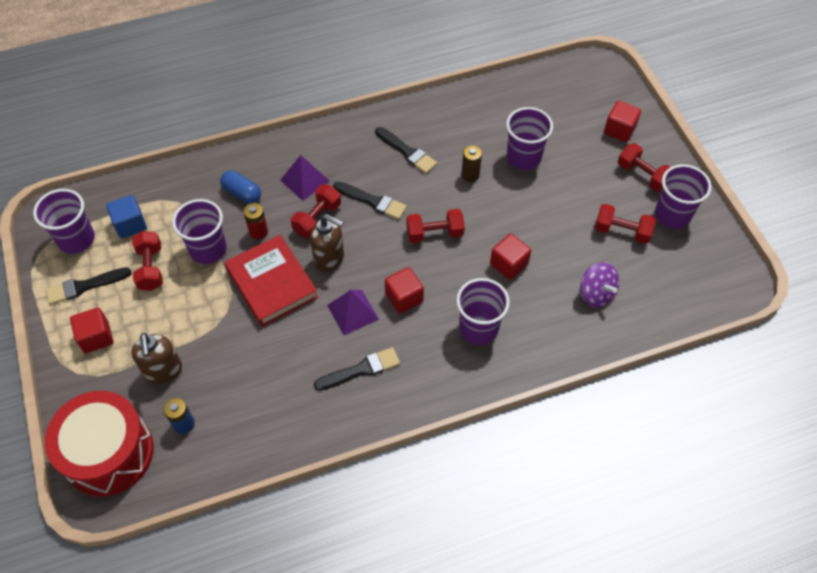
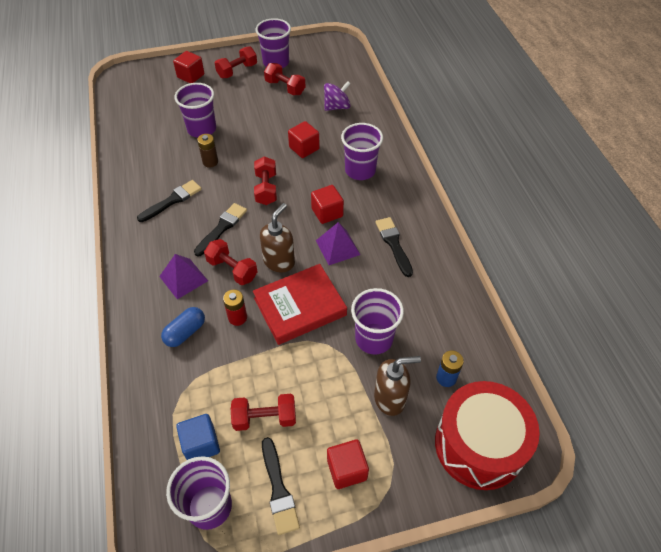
camera: 85 degrees left, 5 degrees down
purple cup [172,199,227,264] -> purple cup moved to [351,288,404,354]
red dumbbell [595,204,656,244] -> red dumbbell turned 75 degrees counterclockwise [264,63,305,95]

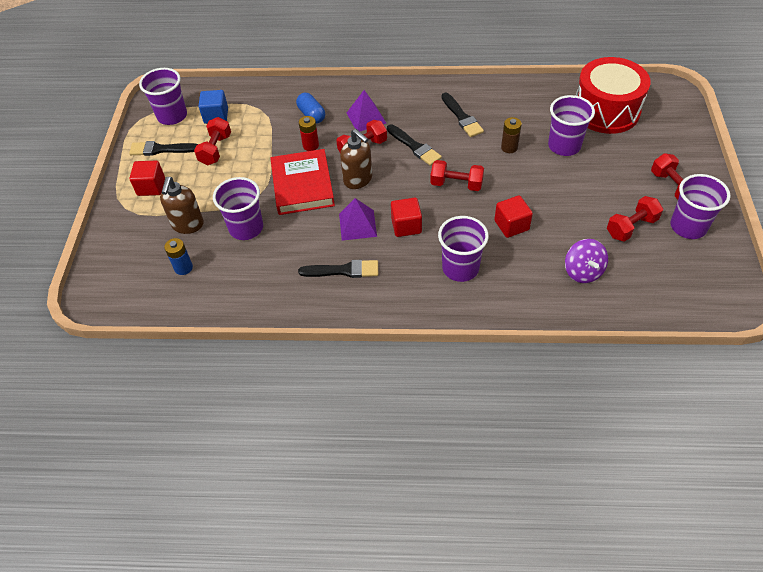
camera: 110 degrees right, 0 degrees up
red cube [173,51,204,83] -> none
red drum [435,381,540,490] -> red drum moved to [576,57,651,134]

